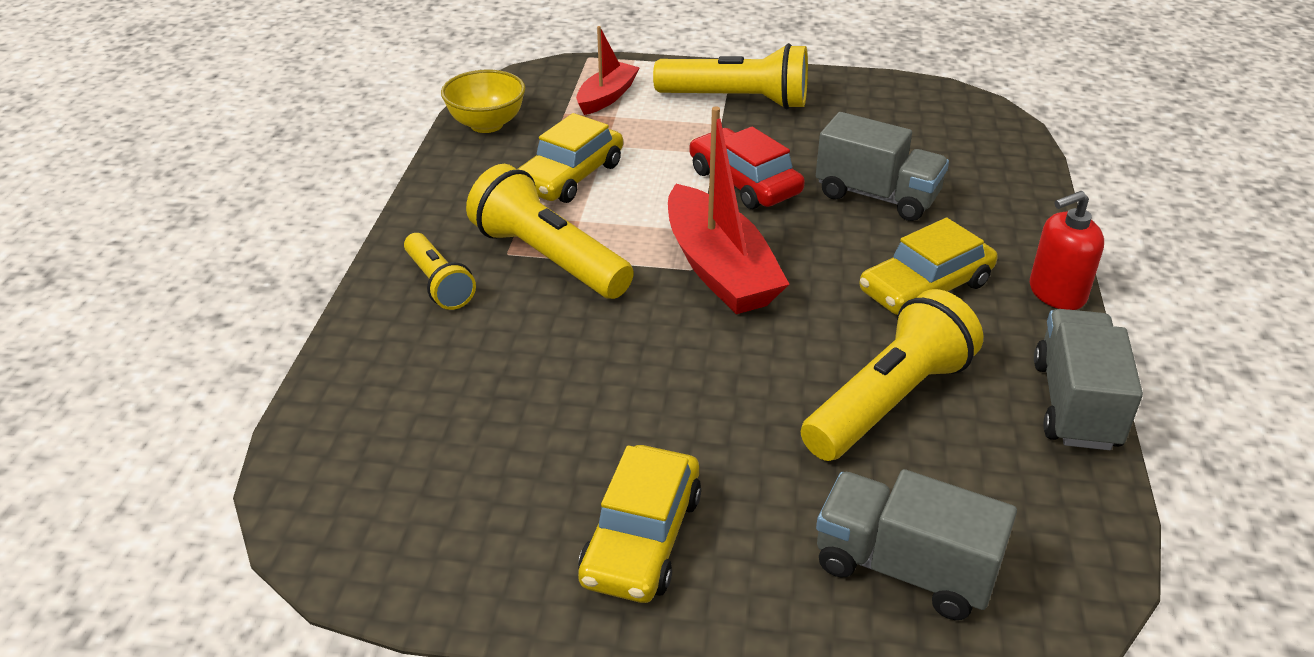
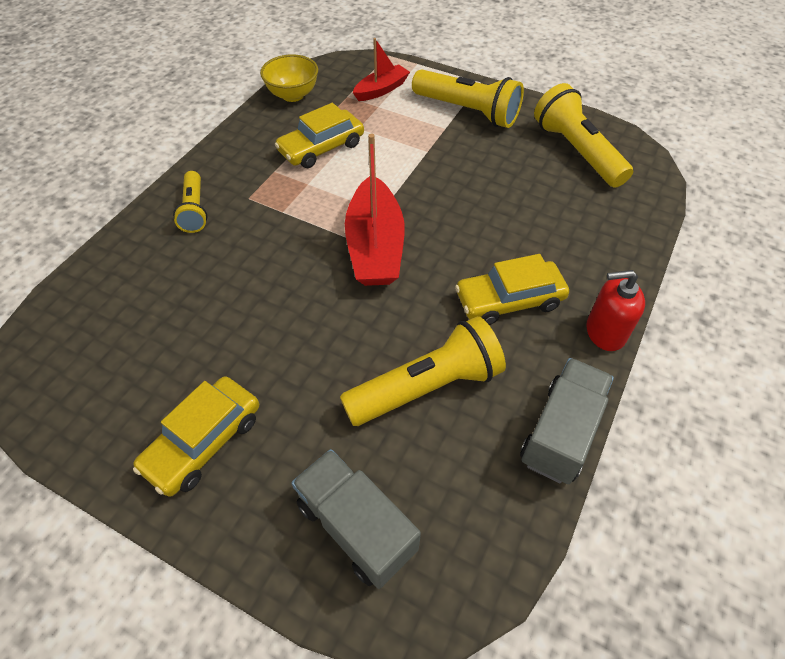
camera: 20 degrees right, 15 degrees up
yellow flashlight [466,164,634,299] -> yellow flashlight moved to [534,83,633,188]
red car [689,127,805,209] -> none
grey truck [816,112,949,221] -> none

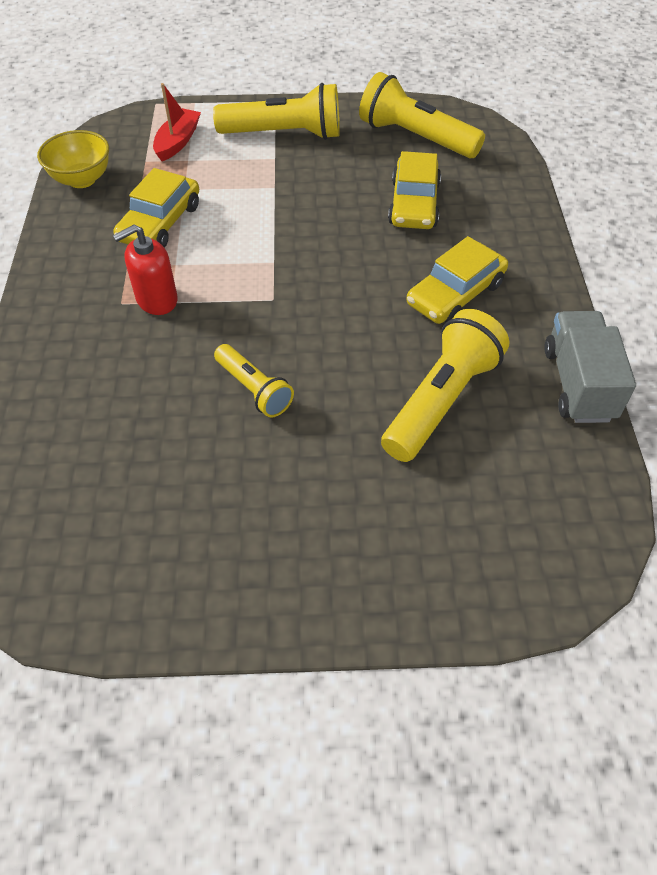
camera: 30 degrees left, 0 degrees up
yellow car [133,376,259,497] -> yellow car moved to [388,151,441,229]
yellow flashlight [173,171,207,233] -> yellow flashlight moved to [214,344,294,418]
grey truck [291,449,421,589] -> none
red boat [345,134,405,286] -> none
red soap dispenser [587,270,645,351] -> red soap dispenser moved to [113,225,178,315]

